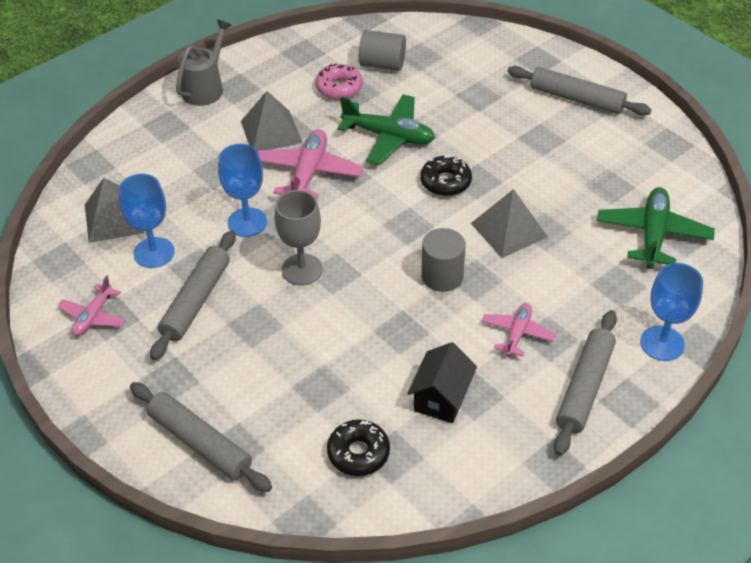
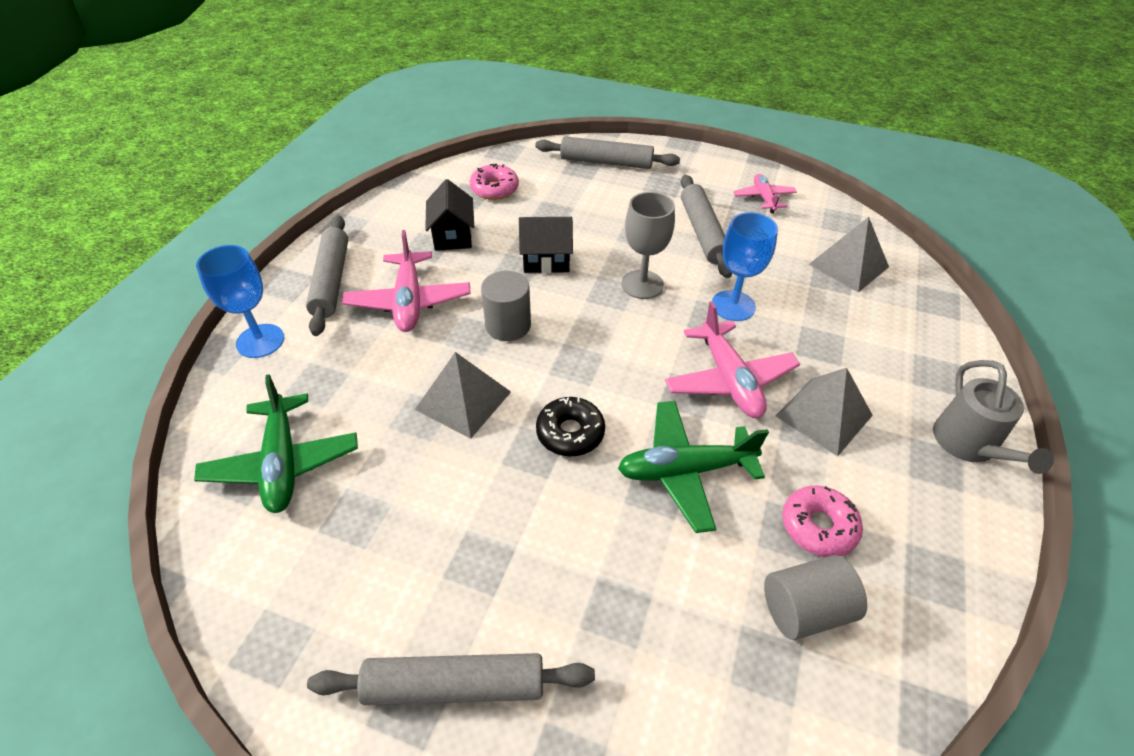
camera: 150 degrees right, 0 degrees up
blue goblet [118,174,174,268] -> none
black donut [327,419,390,476] -> pink donut [470,164,519,200]
pink plane [482,303,556,357] -> pink plane [342,230,471,332], size x1.67
none -> black house [519,217,573,273]

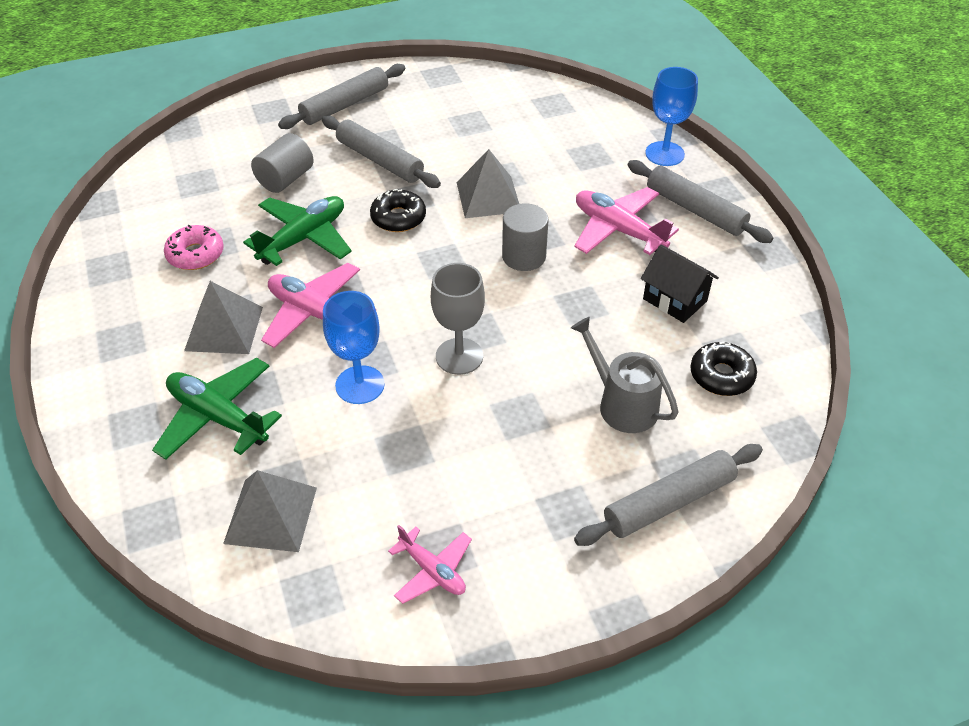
camera: 140 degrees right, 0 degrees up
green plane [194,374,358,513] -> green plane moved to [152,357,282,460]
pink donut [470,164,519,200] -> black donut [690,342,757,396]
black house [519,217,573,273] -> none
grey rolling pin [681,175,732,278] -> grey rolling pin moved to [322,115,441,188]
grey cylinder [764,555,867,640] -> grey cylinder moved to [251,133,314,193]
grey watering can [933,360,1054,474] -> grey watering can moved to [571,317,679,433]

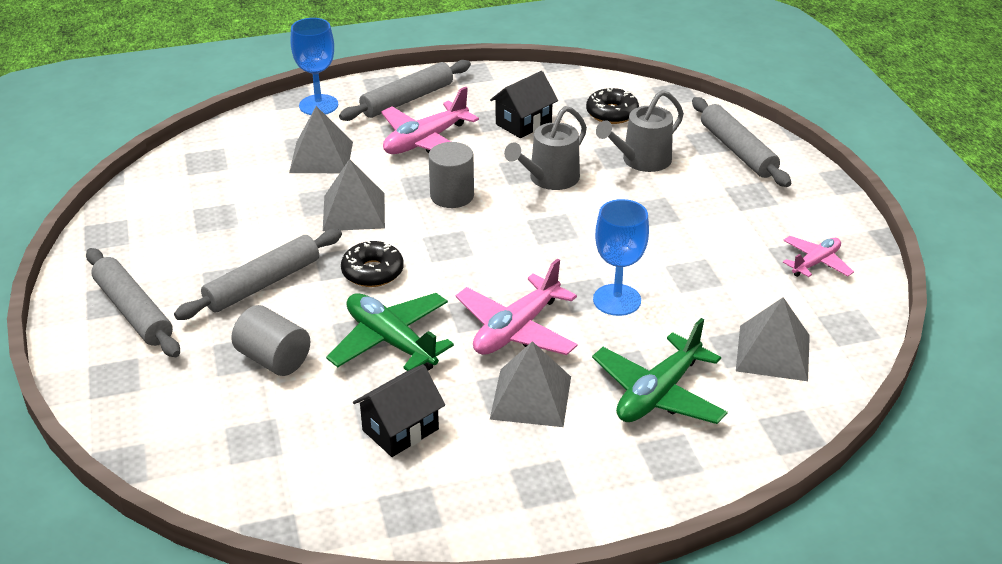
camera: 85 degrees left, 10 degrees down
pink donut [164,225,224,270] -> black house [353,364,445,457]
grey goblet [431,263,485,375] -> none
none -> grey pyramid [289,106,353,173]
none -> grey watering can [504,106,587,190]

